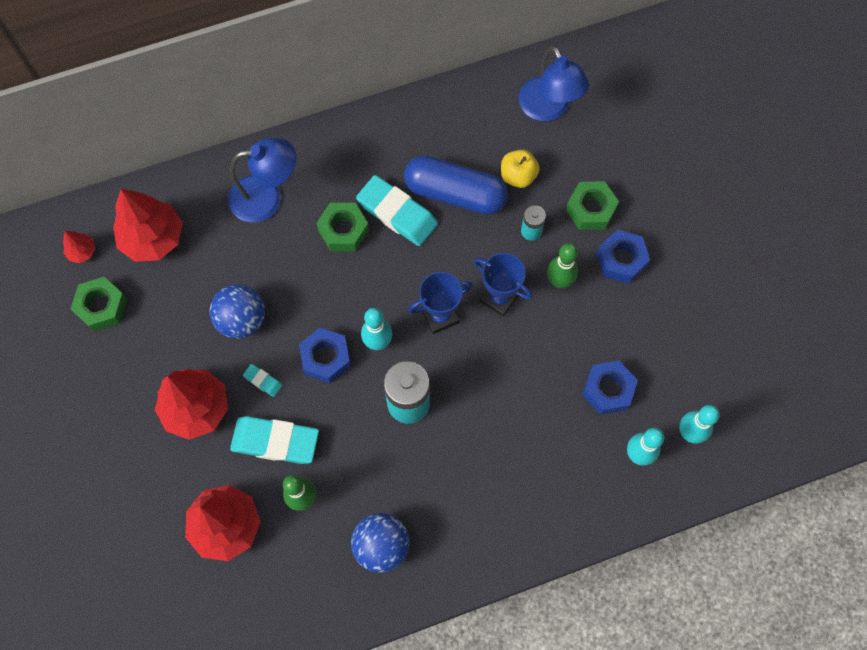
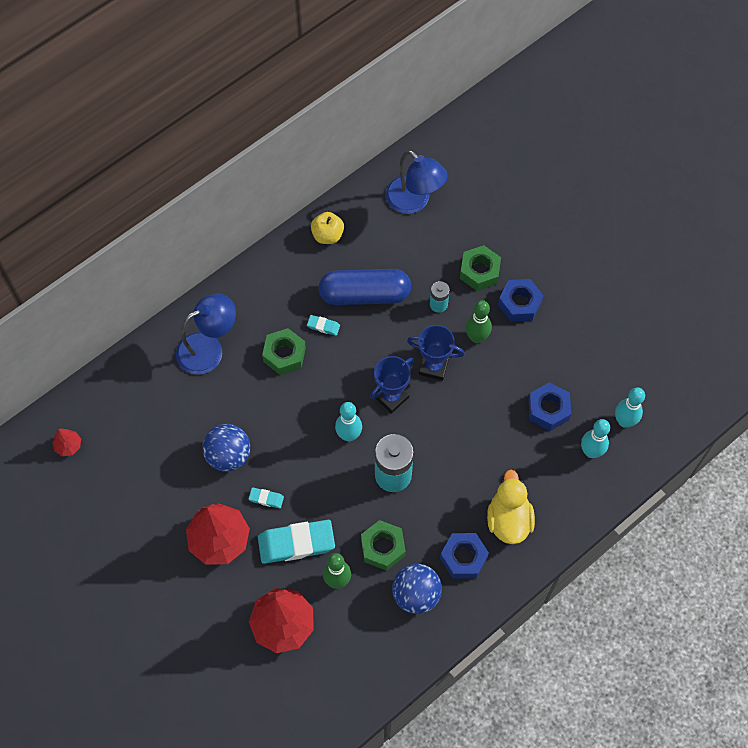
camera: 20 degrees left, 5 degrees down
green nut [71,277,128,332] -> green nut moved to [361,520,406,571]
red tree [113,189,183,262] -> none
blue nut [299,328,351,383] -> blue nut moved to [440,533,489,578]
turquoise eraser [356,175,438,246] -> turquoise eraser [307,315,340,336], size x0.45
yellow apple [501,149,540,188] -> yellow apple moved to [311,212,344,244]
none -> yellow duck [487,470,535,544]

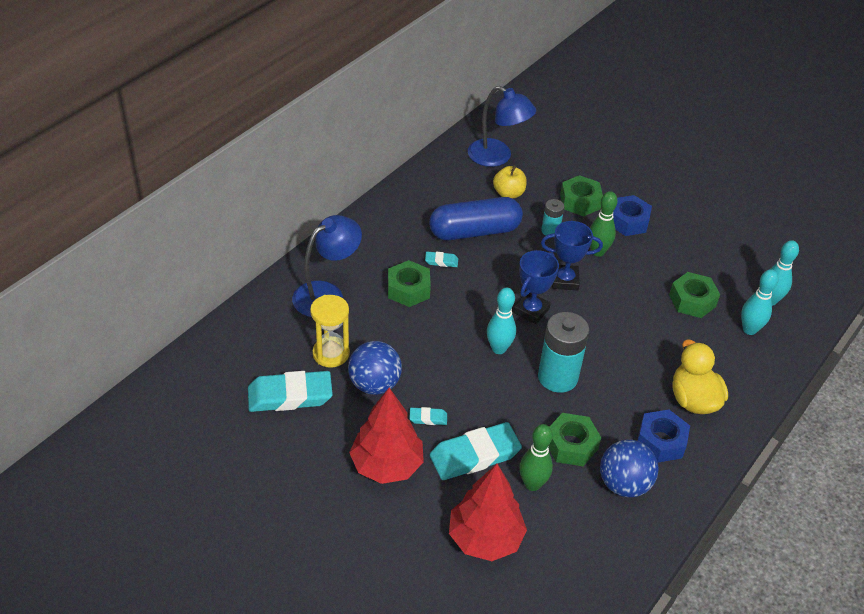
camera: 15 degrees left, 20 degrees down
red tree [52,428,81,456] -> none
yellow apple [311,212,344,244] -> yellow apple moved to [493,166,527,199]
blue nut [528,382,571,431] -> green nut [669,272,720,318]
none -> turquoise eraser [248,371,333,412]
none -> yellow hourglass [310,295,350,368]

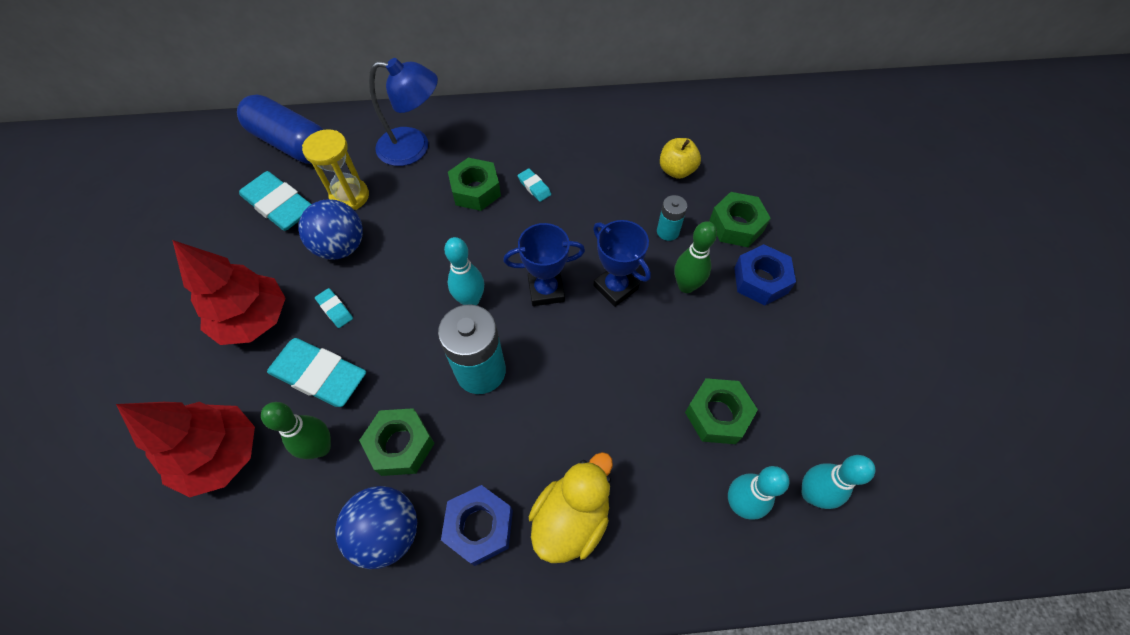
camera: 50 degrees right, 15 degrees up
blue capsule [429,197,523,240] -> blue capsule moved to [237,94,324,164]
blue lamp [468,86,536,167] -> none

